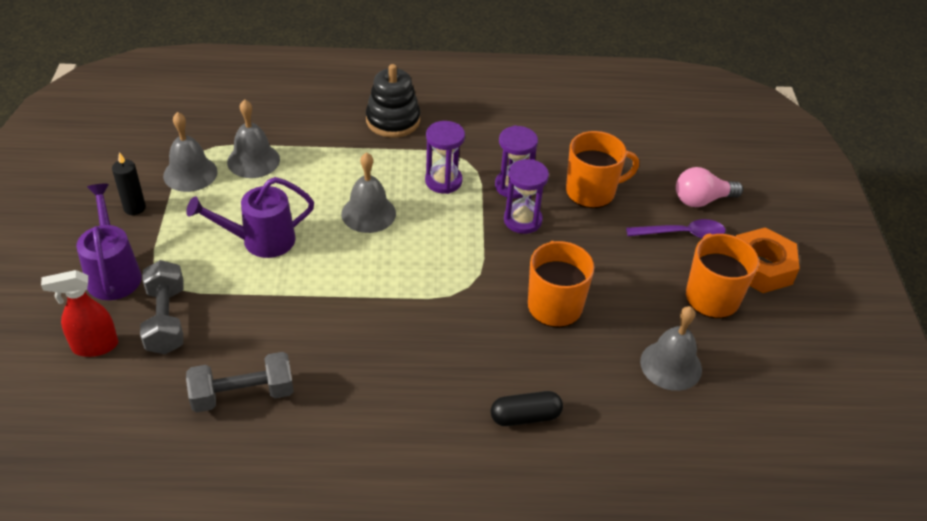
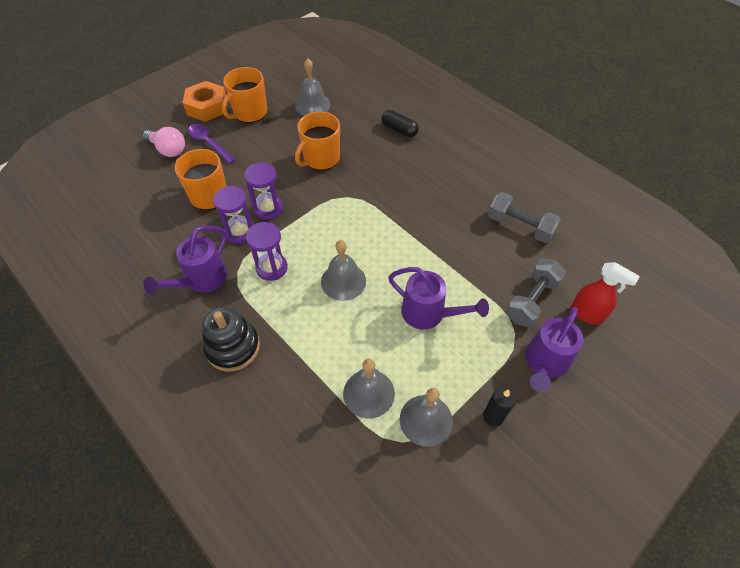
camera: 130 degrees left, 10 degrees up
none -> purple watering can [143,226,227,294]

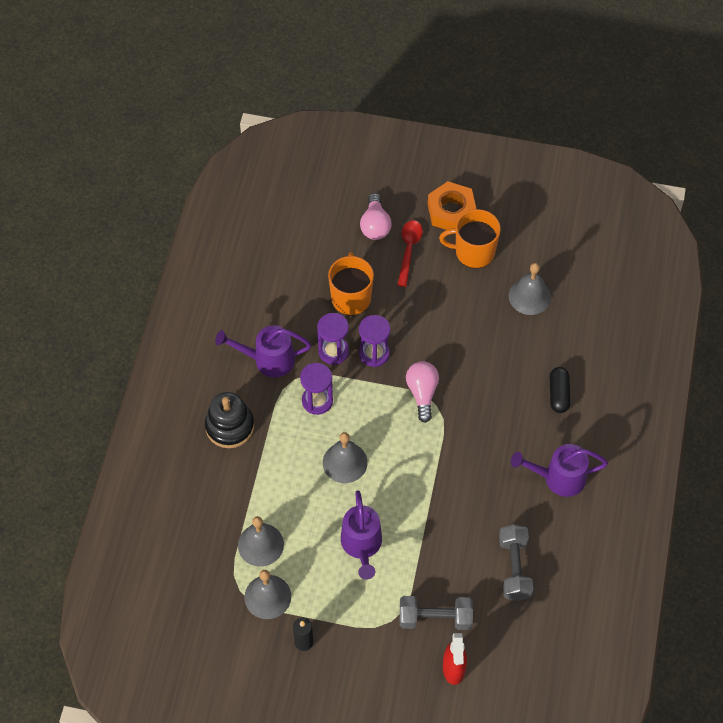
camera: 55 degrees right, 5 degrees up
purple spoon [188,124,236,164] -> red spoon [397,220,423,287]
orange mug [295,111,340,170] -> none
purple watering can [525,307,583,392] -> purple watering can moved to [511,444,608,497]
none -> pink light bulb [406,361,439,423]

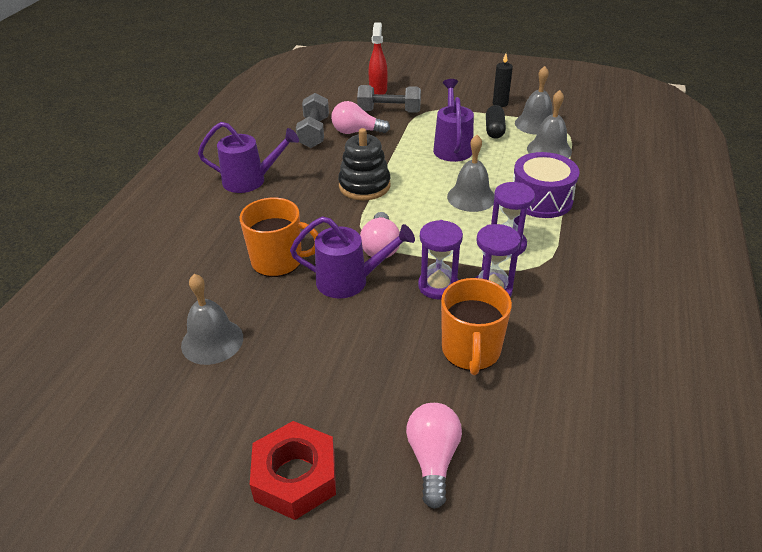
camera: 175 degrees left, 20 degrees down
black stacking toy [205,392,254,448] -> black stacking toy moved to [338,128,391,200]
purple watering can [215,325,311,378] -> purple watering can moved to [290,216,415,299]
red spoon [397,220,423,287] -> none
orange nut [428,181,476,230] -> red nut [250,421,336,520]
orange mug [439,209,501,268] -> orange mug moved to [240,198,319,277]
black capsule [550,367,570,413] -> black capsule moved to [486,105,506,139]
none -> pink light bulb [331,101,390,134]
none -> purple drum [513,152,580,218]

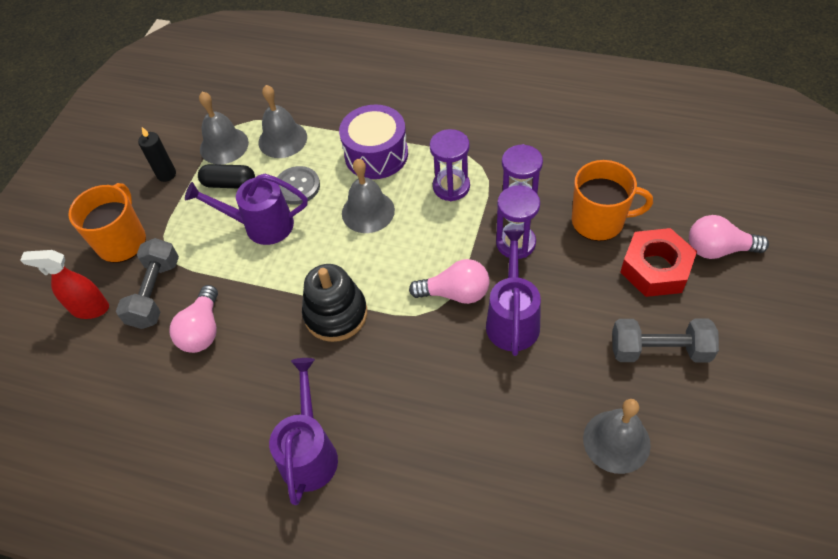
camera: 85 degrees left, 15 degrees up
orange mug [240,198,319,277] -> orange mug moved to [68,183,146,263]
red nut [250,421,336,520] -> red nut moved to [620,228,697,297]
grey dumbbell [296,93,329,148] -> grey dumbbell moved to [612,319,719,363]
none -> grey button [277,166,320,205]

